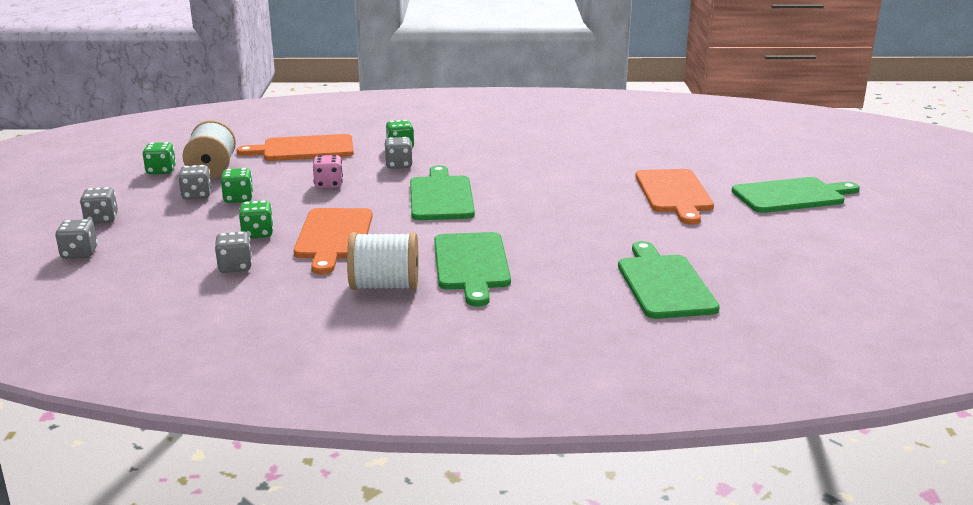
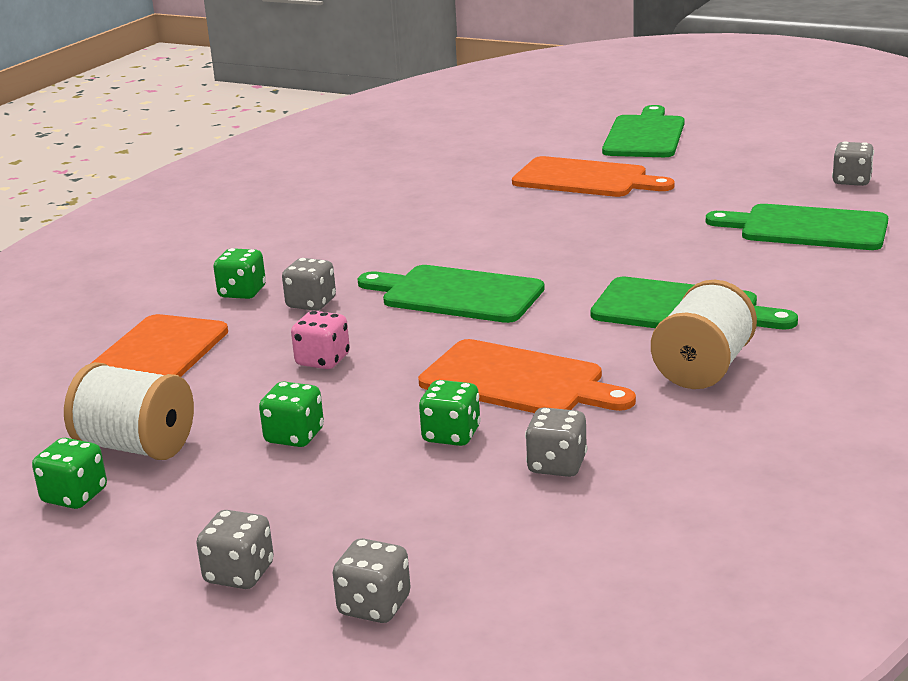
camera: 60 degrees left, 0 degrees up
grey dice [178,165,211,200] -> grey dice moved to [832,141,874,186]

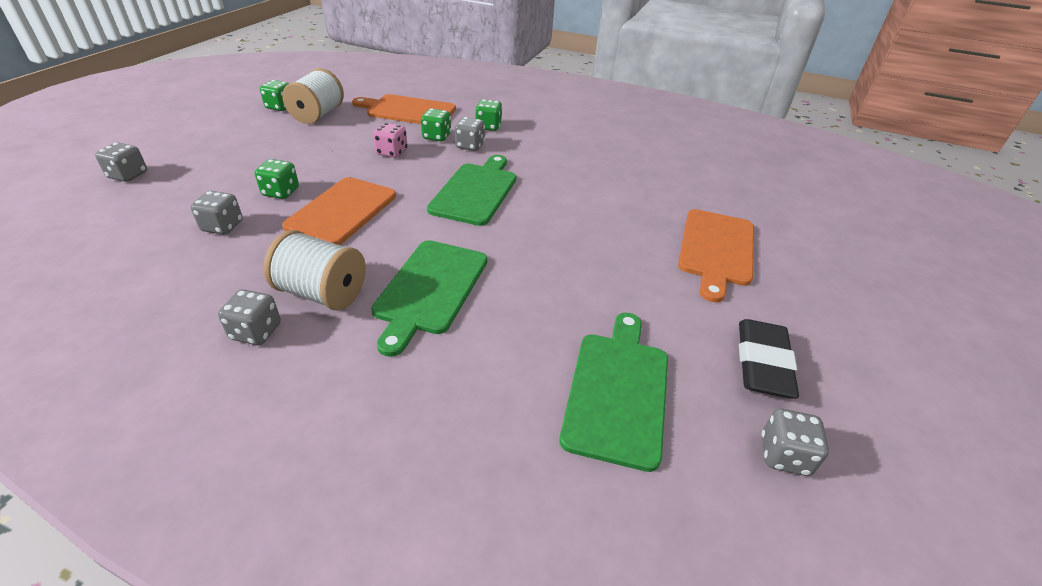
camera: 80 degrees right, 15 degrees up
grey dice [197,510,274,589] -> grey dice moved to [218,289,281,345]
green dice [259,382,324,447] -> green dice moved to [421,109,451,141]
green cutting board [602,105,685,157] -> none
none -> black eraser [739,319,799,398]

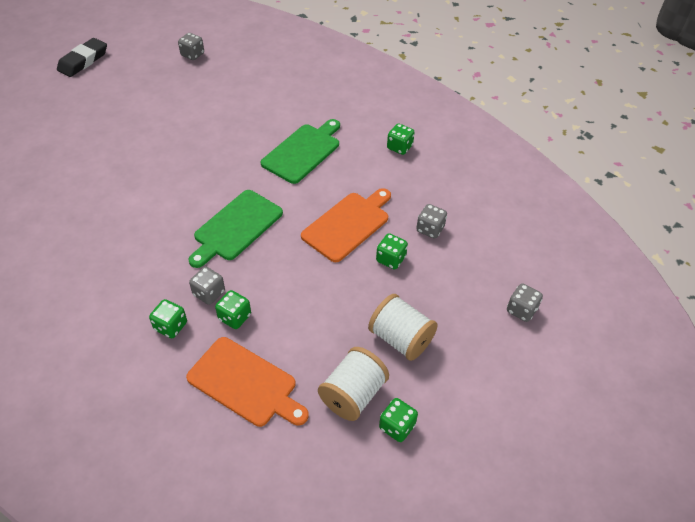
camera: 160 degrees left, 10 degrees up
grey dice [218,289,281,345] -> green dice [387,123,415,155]
white spool [264,230,366,311] -> white spool moved to [368,294,438,361]
pink dice [373,123,408,158] -> none
green cutting board [560,313,668,472] -> none
orange cutting board [678,209,754,303] -> none
black eraser [739,319,799,398] -> black eraser moved to [57,38,107,77]

